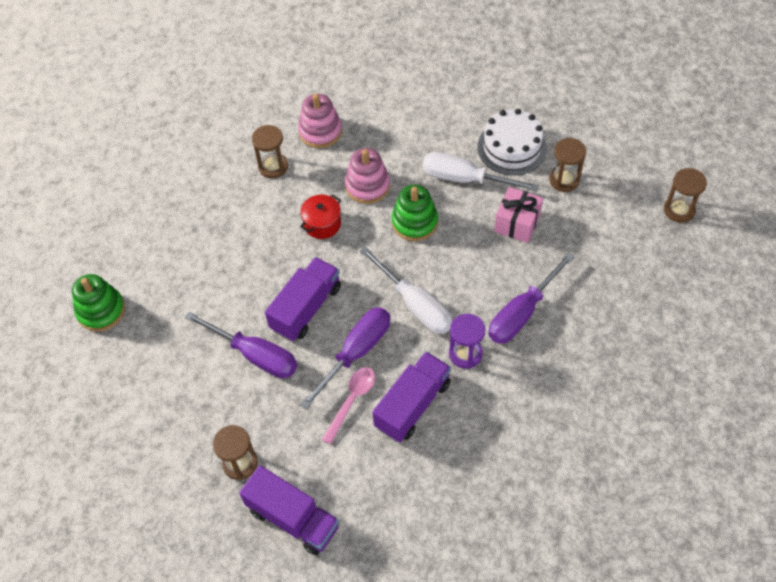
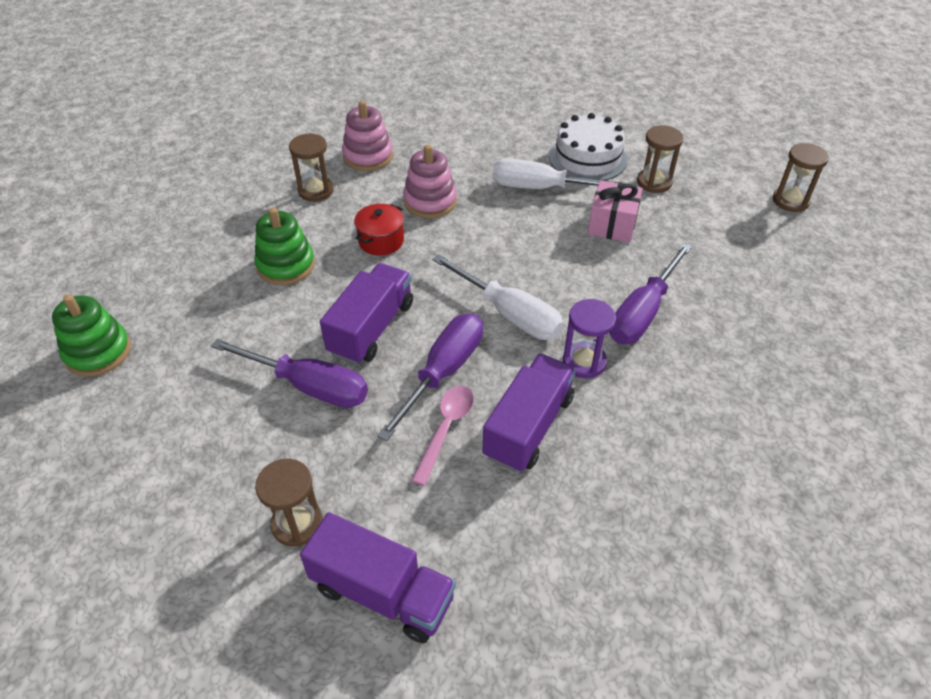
camera: 10 degrees left, 10 degrees down
green stacking toy [392,185,438,241] -> green stacking toy moved to [254,208,315,285]

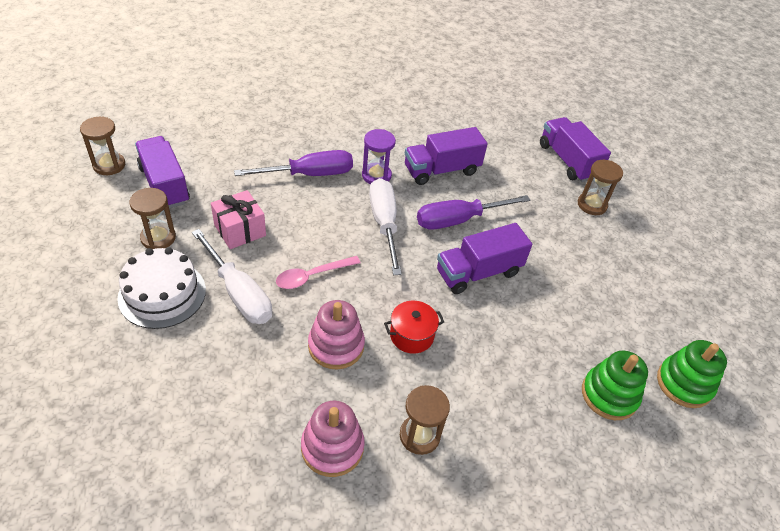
camera: 145 degrees left, 0 degrees up
purple screwdriver [211,339,368,408] -> none
green stacking toy [254,208,315,285] -> green stacking toy moved to [582,351,648,420]
pink spoon [411,386,474,486] -> pink spoon moved to [276,256,361,289]
none -> purple truck [135,136,190,208]

